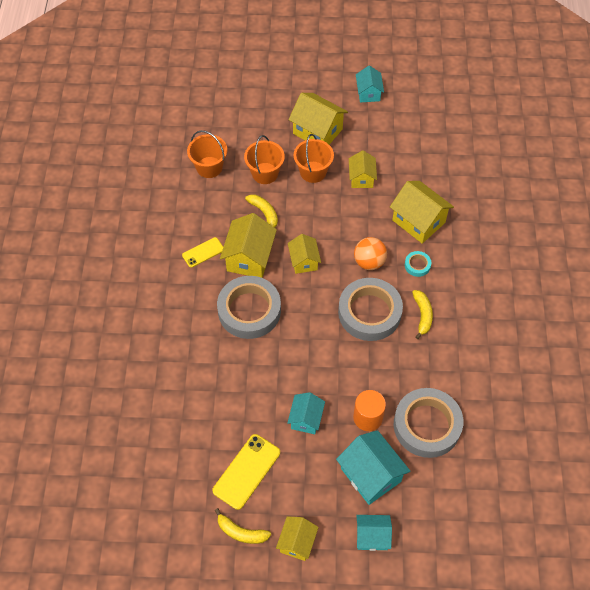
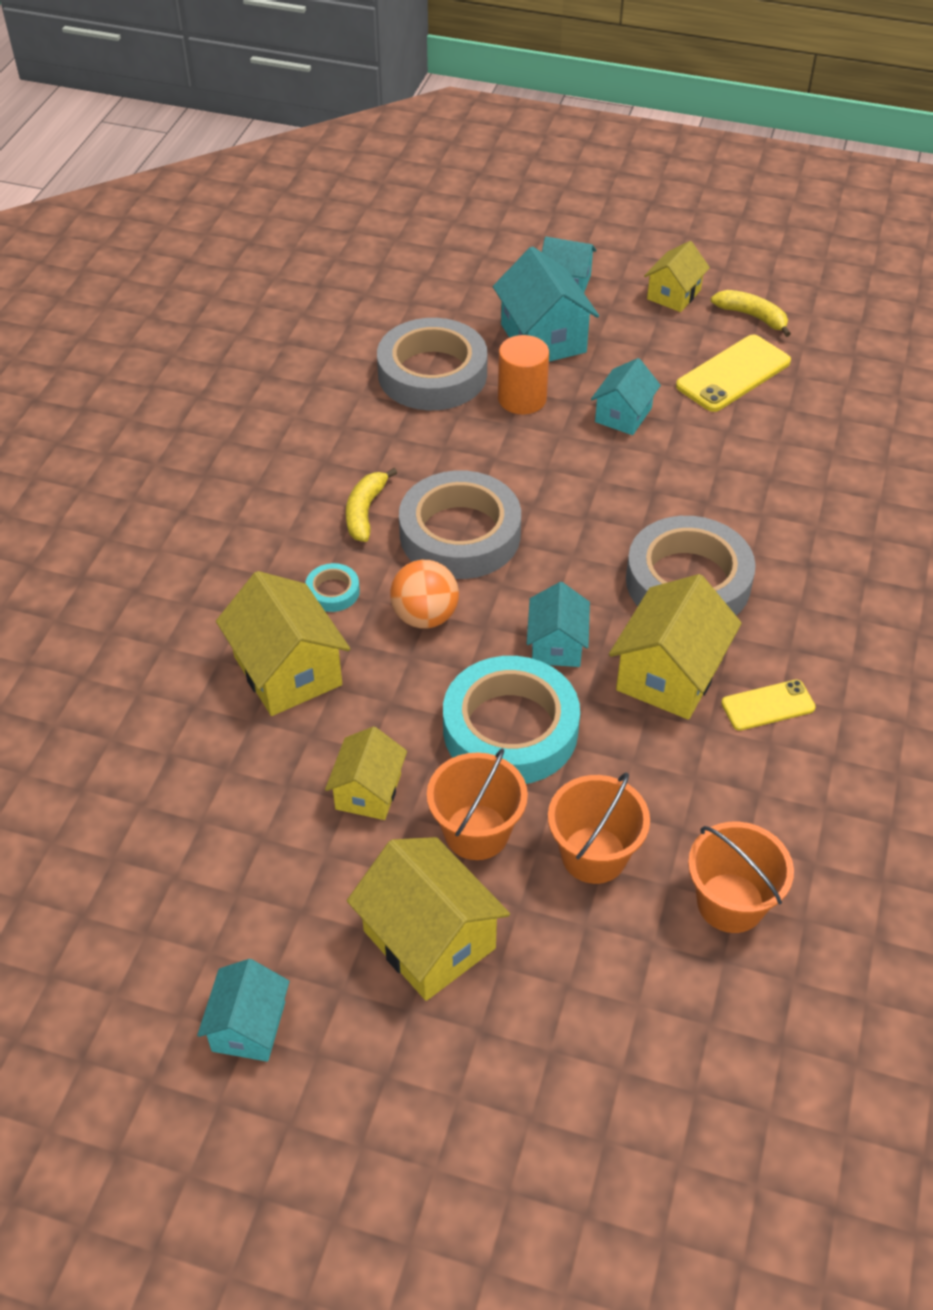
camera: 165 degrees left, 10 degrees down
yellow banana [245,194,278,228] -> none
yellow house [288,234,321,274] -> turquoise house [527,582,590,667]
none -> turquoise tape [443,656,580,784]

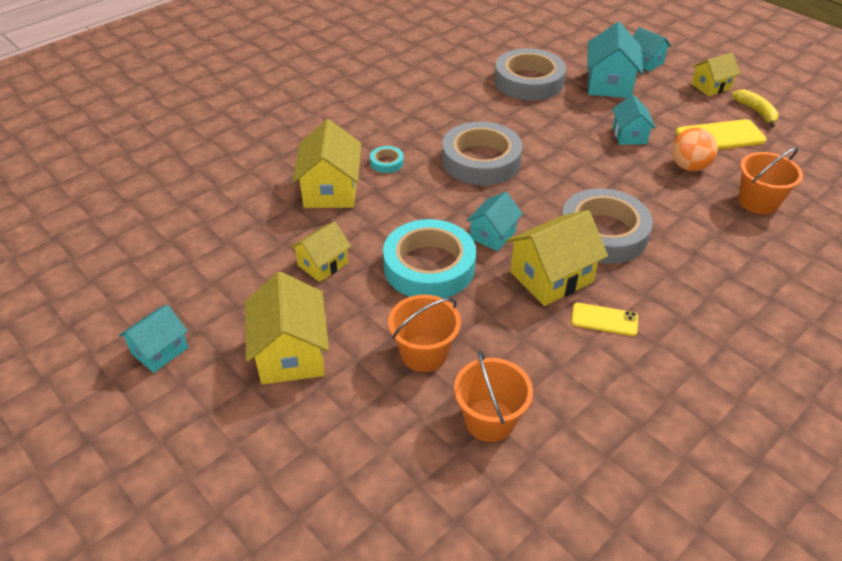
camera: 30 degrees right, 5 degrees down
yellow banana [346,468,397,542] -> none
orange ball [390,560,459,629] -> orange ball moved to [672,127,718,171]
orange bucket [427,748,528,860] -> orange bucket moved to [739,147,803,214]
orange cylinder [498,335,549,414] -> none
turquoise house [591,358,661,435] -> turquoise house turned 60 degrees counterclockwise [612,95,656,145]

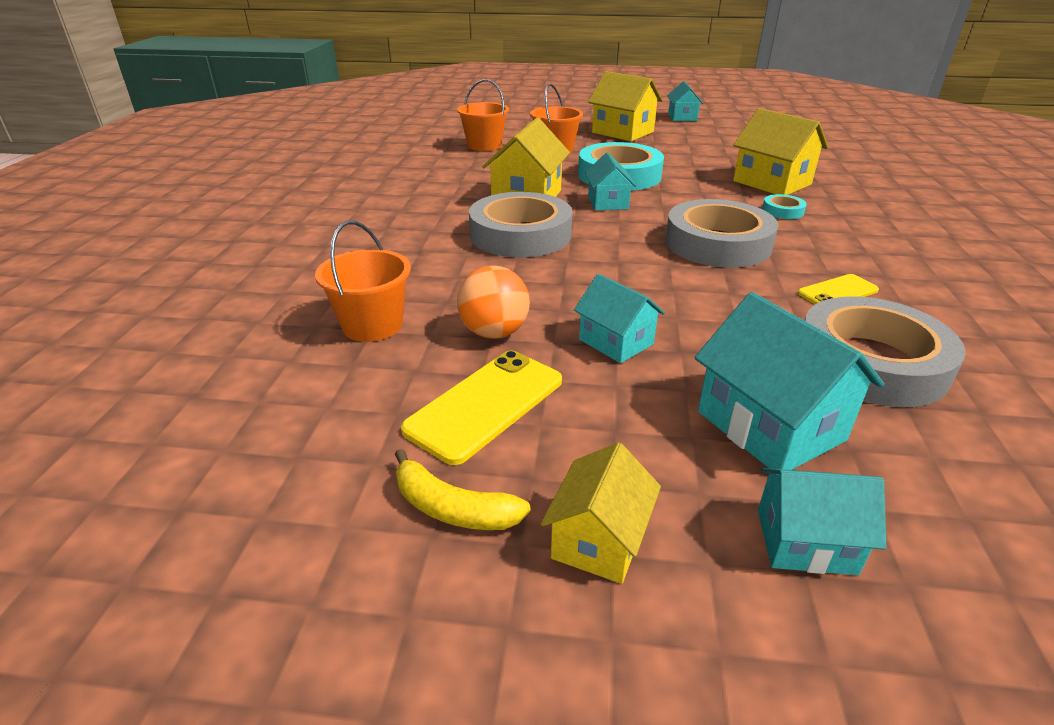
camera: 140 degrees right, 10 degrees down
yellow house [290,221,351,282] -> none
yellow phone [571,303,638,336] -> yellow phone moved to [798,274,879,304]

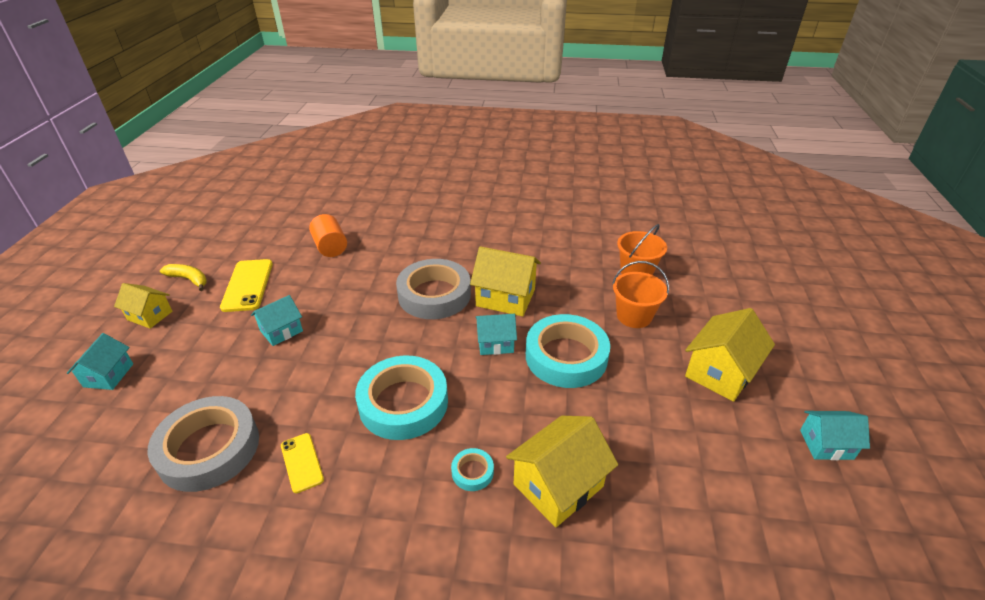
camera: 90 degrees right, 5 degrees up
orange bucket [315,221,411,342] -> orange cylinder [309,214,347,257]
yellow banana [395,449,531,530] -> yellow banana turned 90 degrees clockwise [160,264,207,291]
yellow phone [401,350,562,465] -> yellow phone turned 45 degrees clockwise [220,259,273,312]
orange ball [457,266,530,339] -> none
grey tape [665,199,778,268] -> turquoise tape [355,356,448,440]
turquoise house [694,292,884,475] -> none

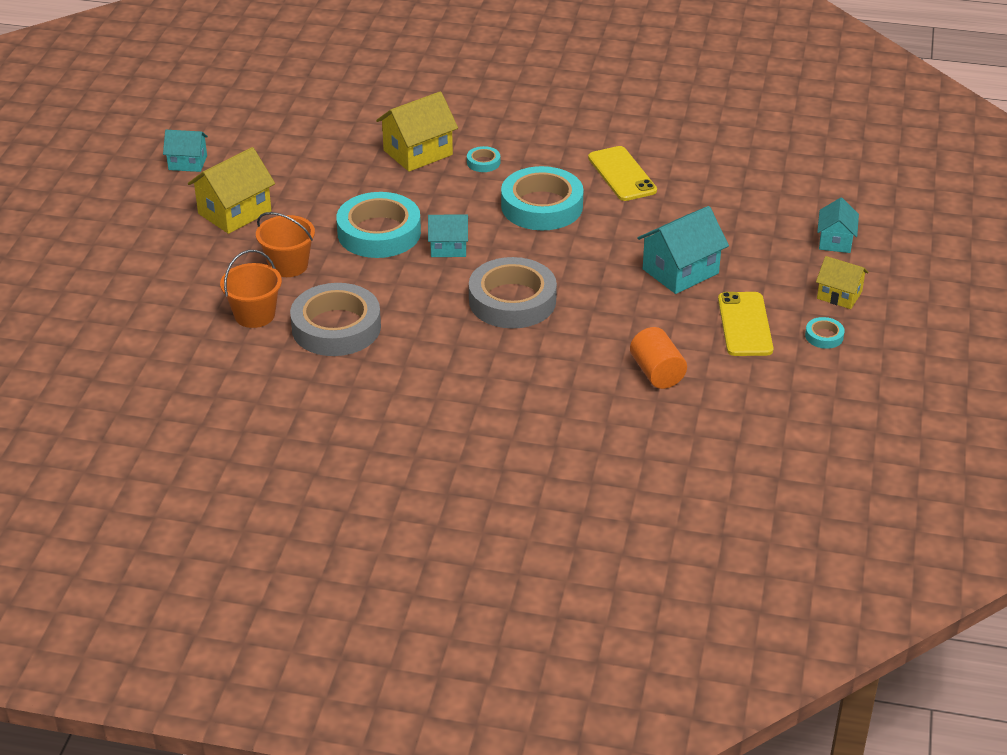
camera: 175 degrees left, 0 degrees up
grey tape [147,396,259,492] -> grey tape moved to [290,283,381,356]
yellow banana [160,264,207,291] -> turquoise tape [805,317,845,349]
turquoise house [251,295,303,346] -> turquoise house [637,206,729,294], size x1.61
yellow phone [281,433,324,493] -> yellow phone [588,146,657,201], size x1.65
yellow house [470,246,541,316] -> none

